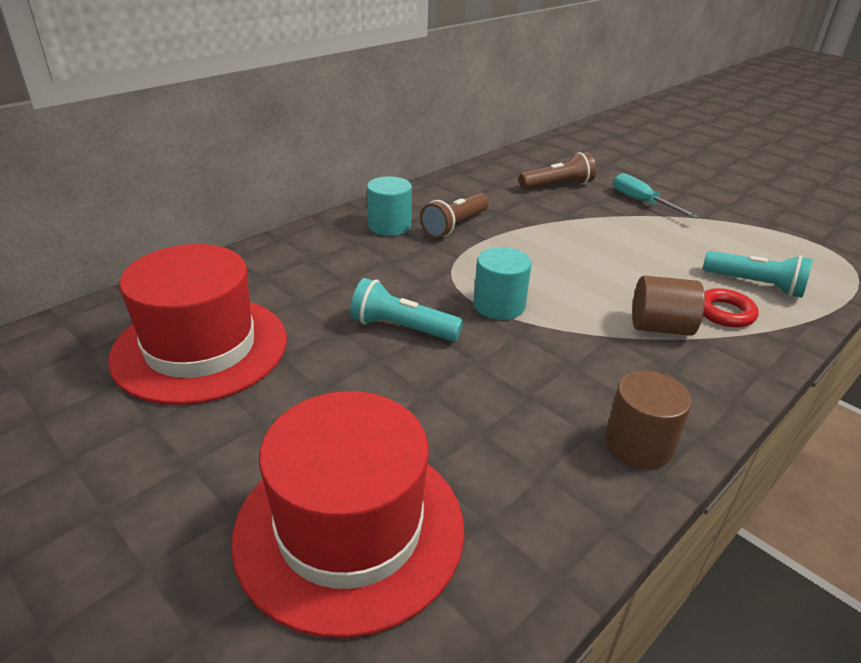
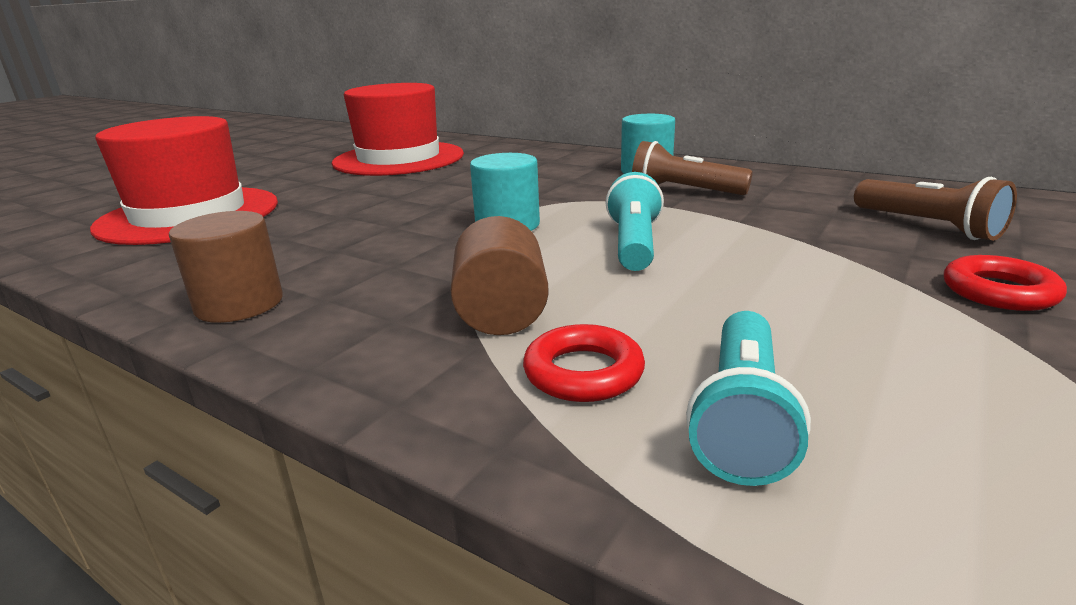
camera: 80 degrees right, 10 degrees down
turquoise flashlight [350,278,463,342] -> turquoise flashlight moved to [605,172,664,271]
turquoise screwdriver [613,173,699,218] -> red ring [944,255,1067,311]

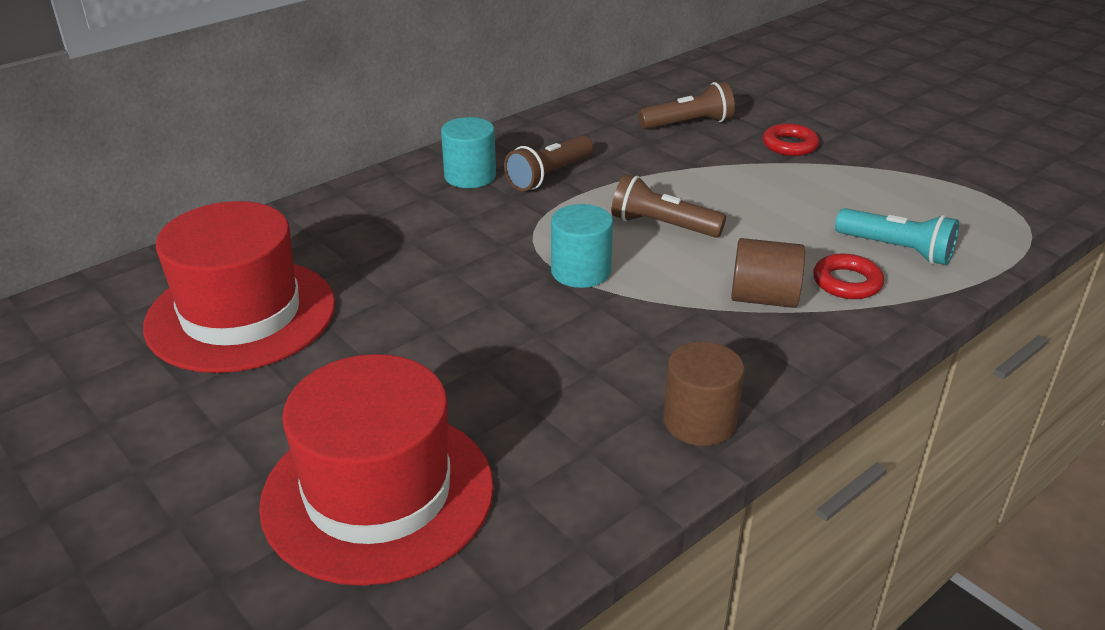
camera: 75 degrees left, 10 degrees up
turquoise flashlight [605,172,664,271] -> brown flashlight [611,174,726,238]

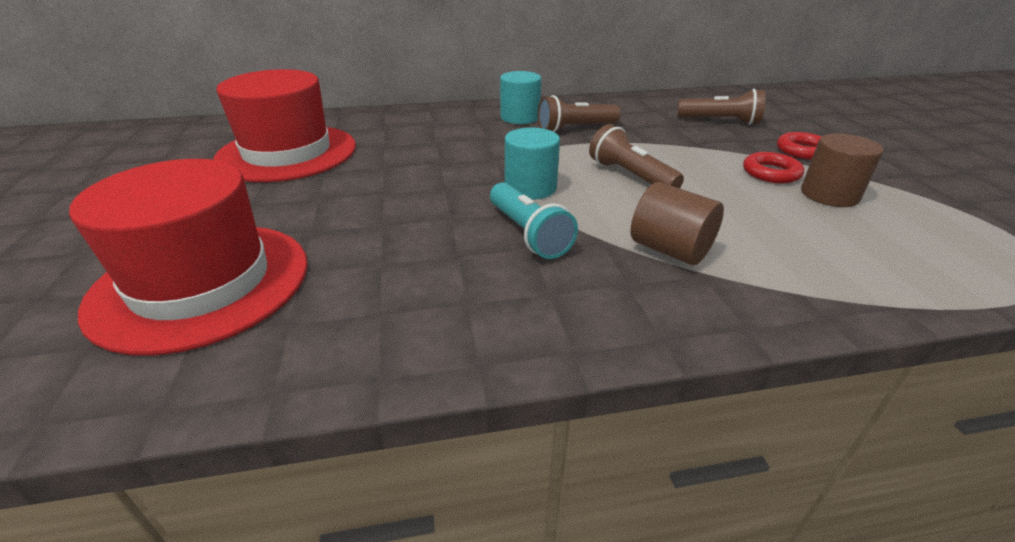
camera: 30 degrees right, 0 degrees up
brown cylinder [663,342,745,446] -> brown cylinder moved to [801,133,884,207]
red ring [813,253,884,299] -> red ring moved to [743,152,804,183]
turquoise flashlight [835,208,959,265] -> turquoise flashlight moved to [490,182,578,259]

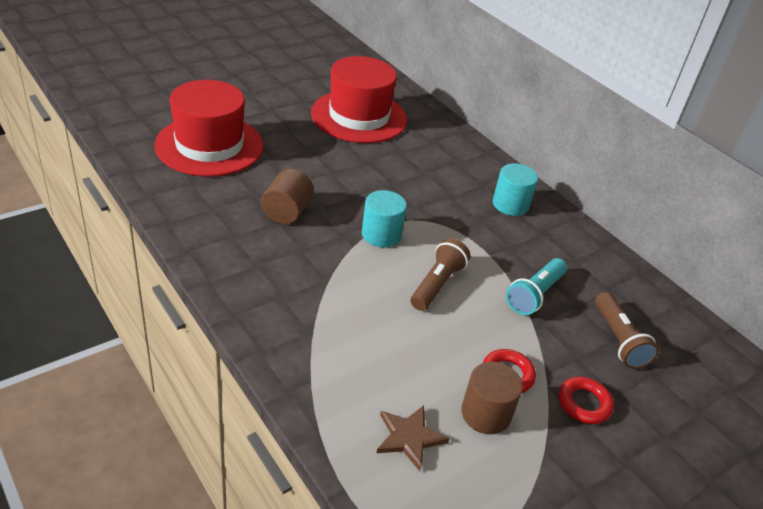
camera: 60 degrees right, 5 degrees up
turquoise flashlight [490,182,578,259] -> turquoise flashlight moved to [506,258,567,315]
brown flashlight [538,95,621,132] -> none
brown cylinder [631,182,724,265] -> brown cylinder moved to [261,169,313,224]
none -> brown star [377,405,449,471]

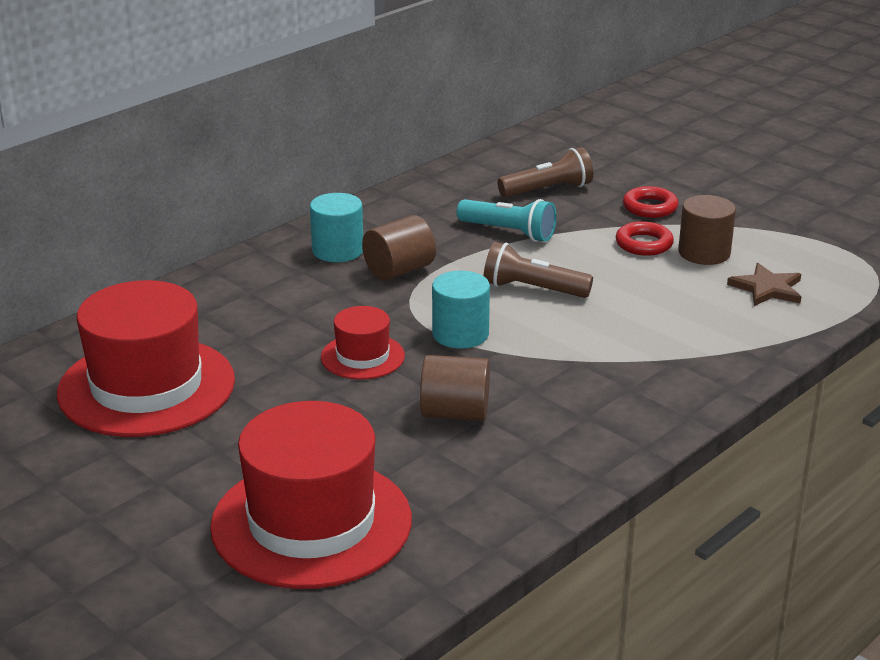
camera: 95 degrees left, 10 degrees down
none -> red hat [321,306,405,380]
none -> brown cylinder [362,215,436,281]

